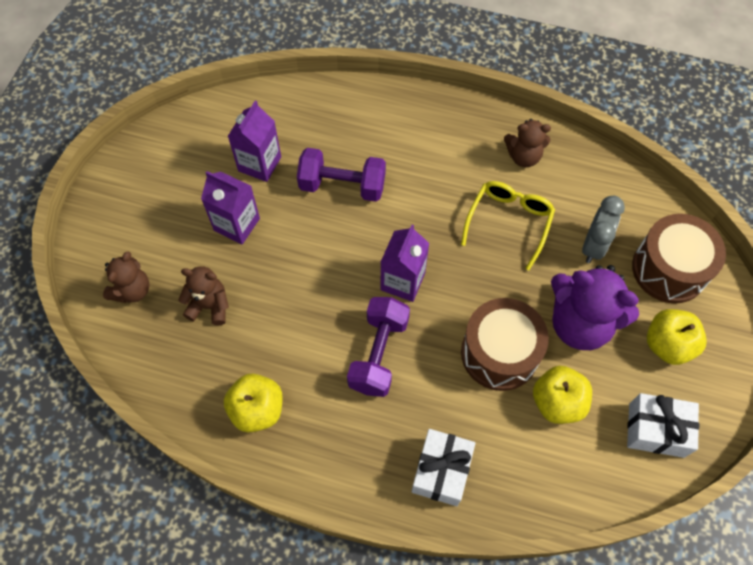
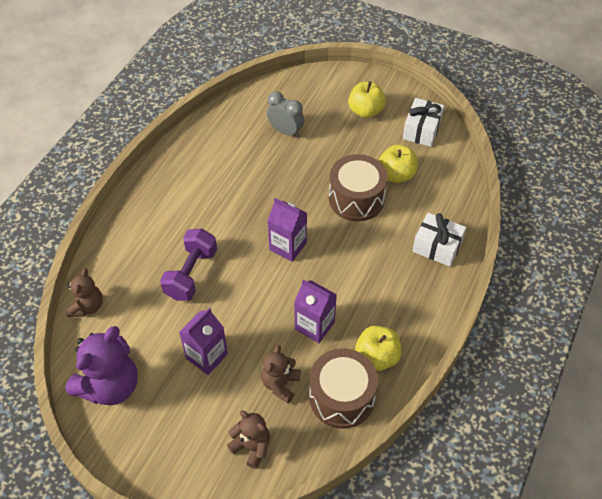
camera: 80 degrees left, 10 degrees down
purple carton [228,101,281,182] -> purple carton moved to [294,279,337,343]
purple dumbbell [347,297,410,397] -> none
yellow glasses [461,181,555,270] -> none
brown teddy bear [504,119,551,167] -> brown teddy bear moved to [66,268,103,317]
purple teddy bear [551,265,639,350] -> purple teddy bear moved to [65,326,138,405]
brown drum [632,214,726,304] -> brown drum moved to [309,348,378,429]

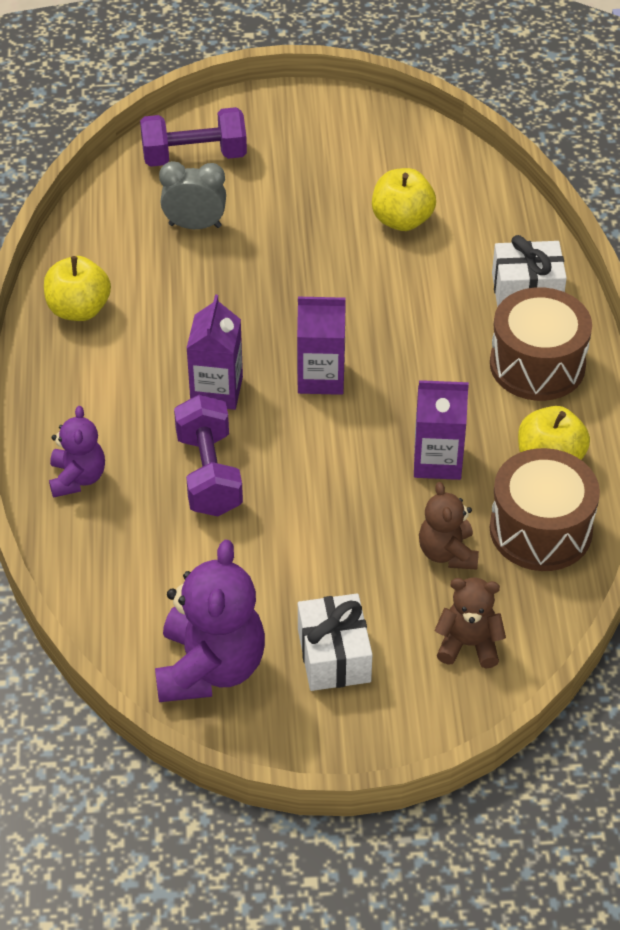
camera: 30 degrees left, 5 degrees down
brown teddy bear [66,268,103,317] -> none
purple carton [179,308,228,375] -> purple carton moved to [186,295,243,410]
brown drum [329,154,388,221] -> brown drum moved to [490,287,592,401]
yellow apple [348,81,386,118] -> yellow apple moved to [44,256,111,321]
white gift [403,98,444,147] -> white gift moved to [298,593,373,691]
none -> purple teddy bear [49,406,105,498]
none -> purple dumbbell [140,107,247,167]

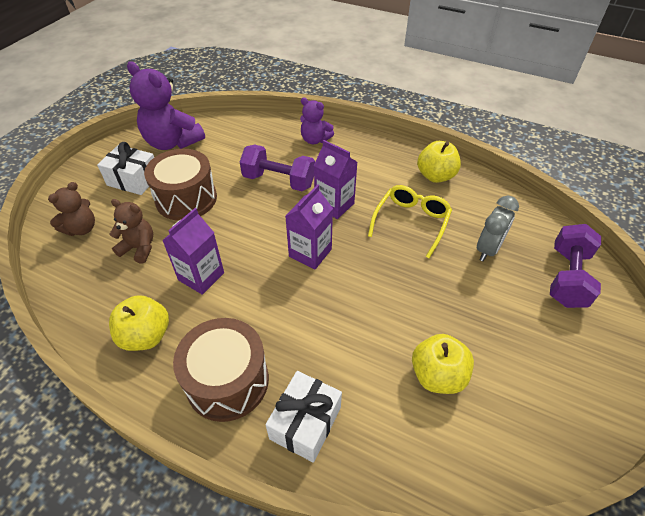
camera: 120 degrees right, 0 degrees up
brown drum [490,448,600,571] -> brown drum moved to [144,149,217,221]
none -> yellow glasses [368,185,452,258]

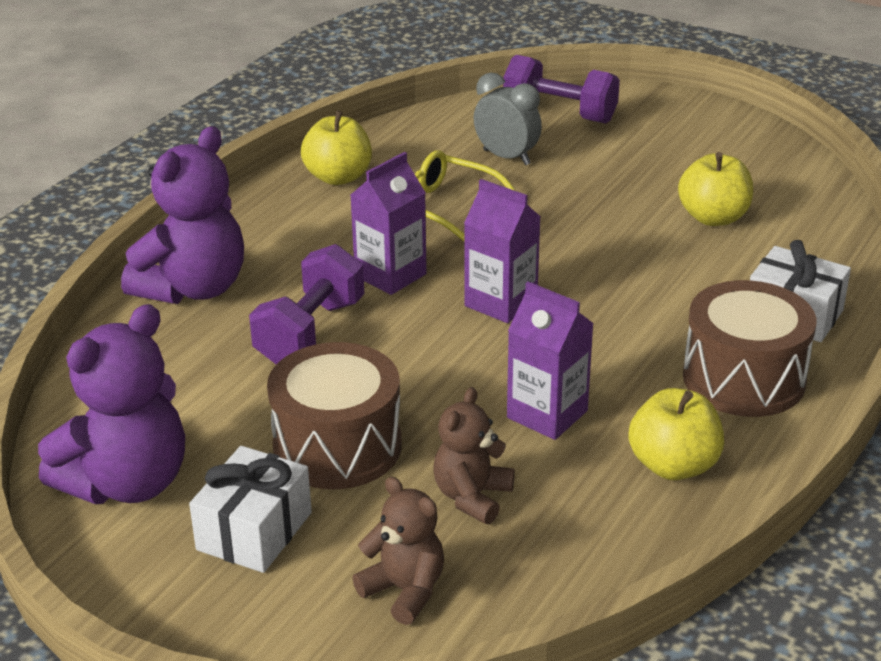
camera: 85 degrees left, 15 degrees down
purple teddy bear [300,97,334,144] -> purple teddy bear [121,126,244,304], size x1.75

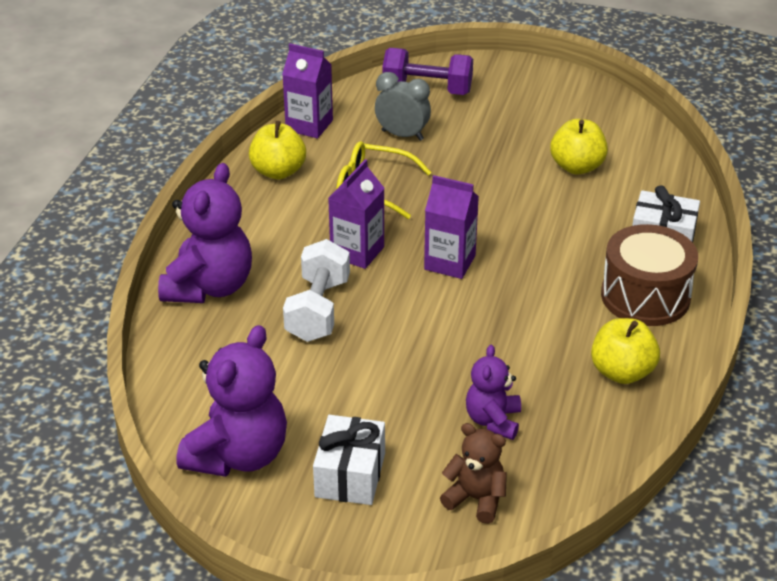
camera: 15 degrees left, 5 degrees up
purple dumbbell [249,244,364,364] -> white dumbbell [283,239,350,342]
brown drum [267,342,402,489] -> none
brown teddy bear [434,387,515,524] -> purple teddy bear [466,345,521,440]
purple carton [507,282,594,440] -> purple carton moved to [282,43,333,138]

